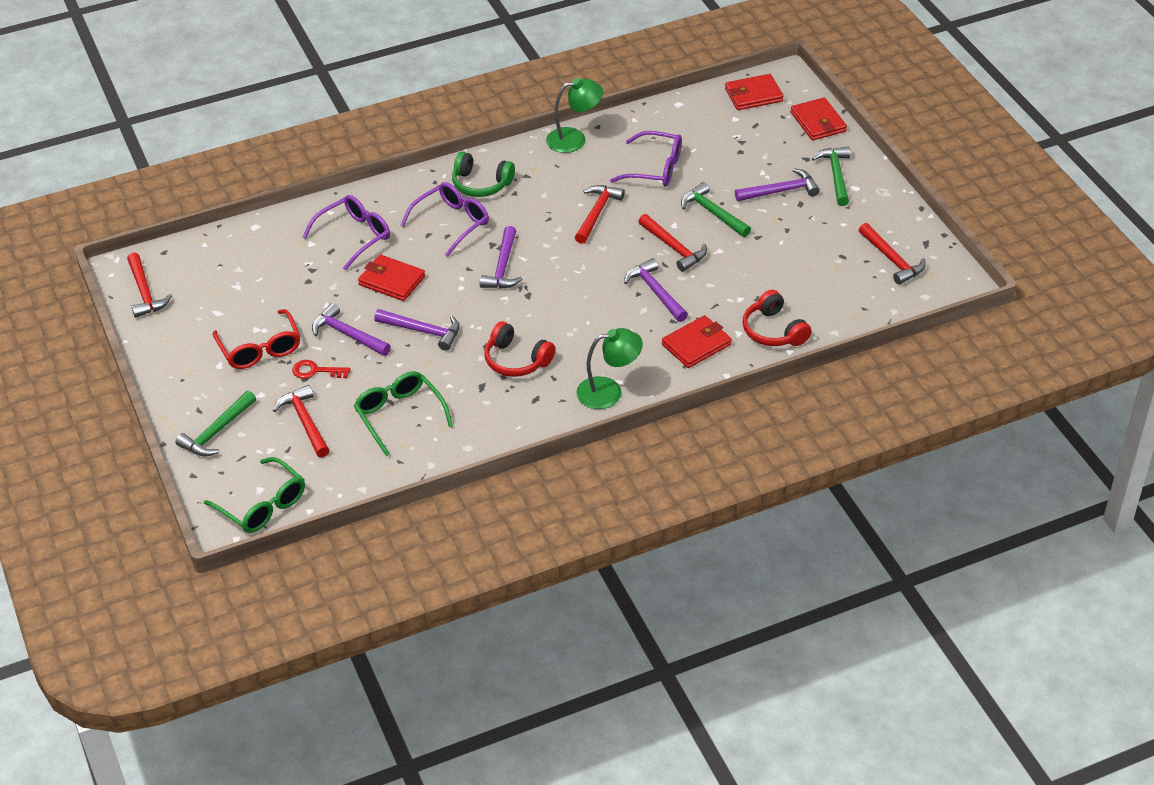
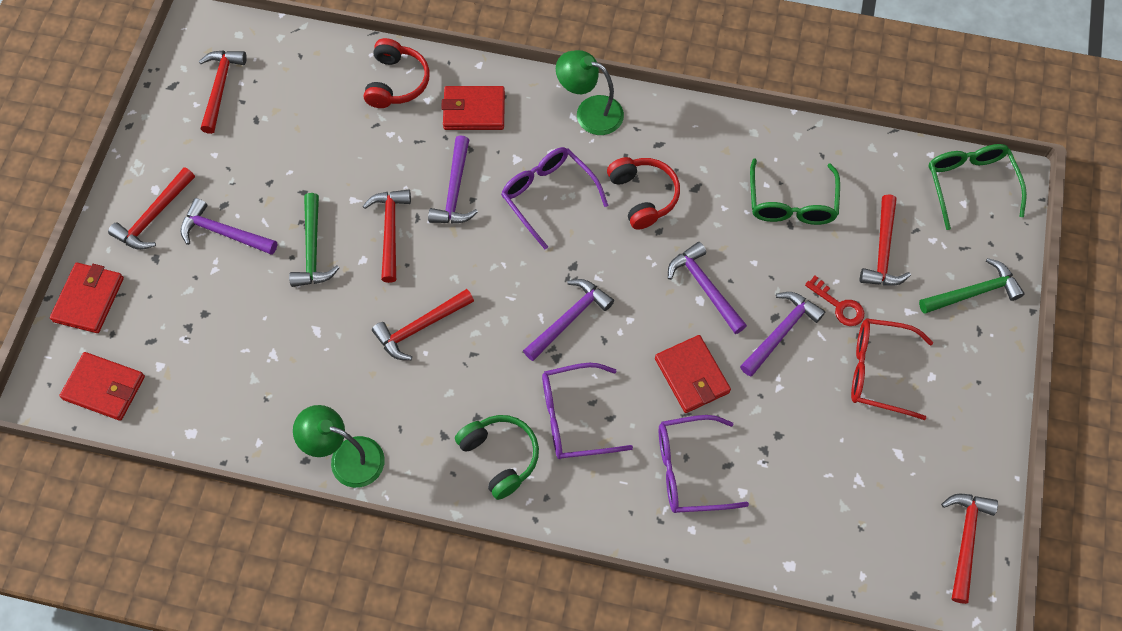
camera: 145 degrees left, 20 degrees up
red glasses [213,309,300,369] -> red glasses turned 90 degrees counterclockwise [851,318,933,420]
purple hammer [312,303,391,356] -> purple hammer turned 120 degrees counterclockwise [740,292,826,377]
purple glasses [610,131,682,187] -> purple glasses moved to [501,147,608,249]
green hammer [812,146,850,206] -> red hammer [108,167,195,250]

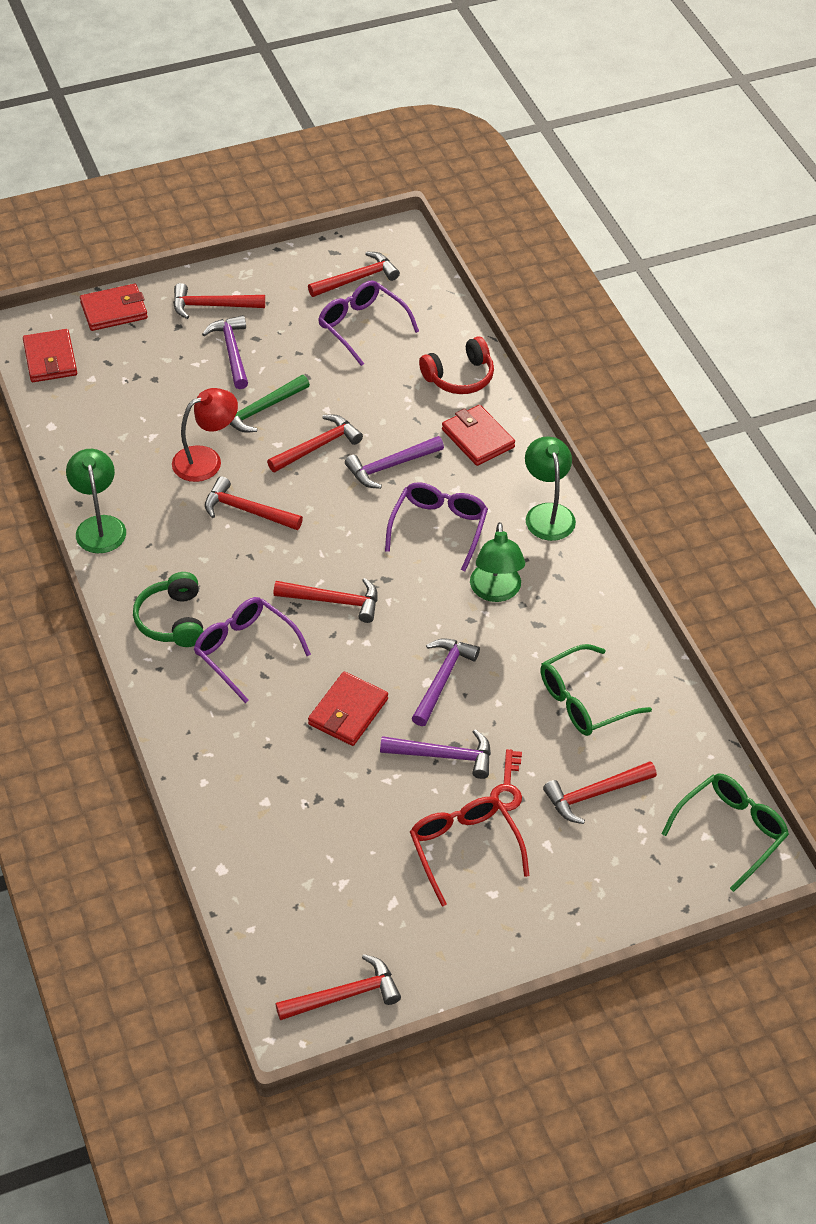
camera: 55 degrees right, 15 degrees down
green headphones [455,415,539,500] -> green headphones turned 150 degrees clockwise [133,572,203,647]
purple hammer [523,279,614,361] -> red hammer [274,578,378,623]
red headphones [607,157,680,230] -> green lamp [470,522,525,602]
purple glasses [659,415,749,513] -> purple glasses moved to [318,280,419,366]
green hammer [919,258,1024,314] -> none
none -> red lamp [172,388,238,482]

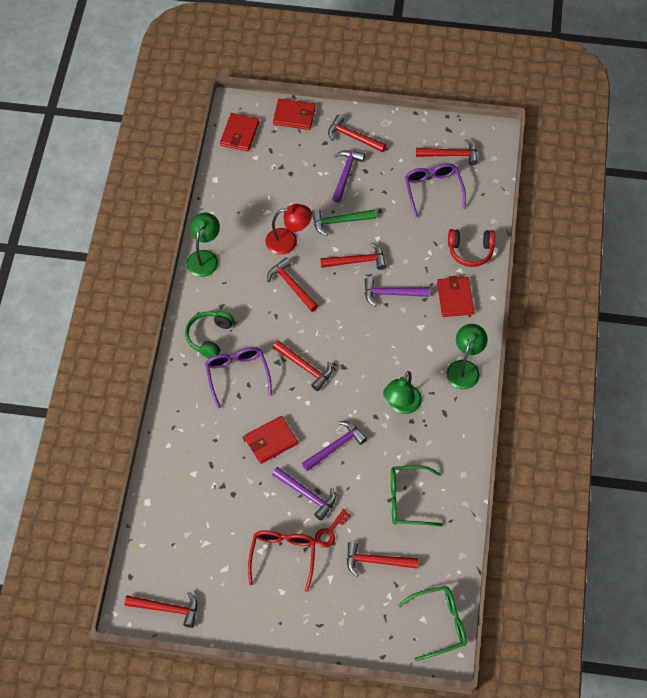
camera: 30 degrees right, 10 degrees up
purple glasses [385,482,488,571] -> none

